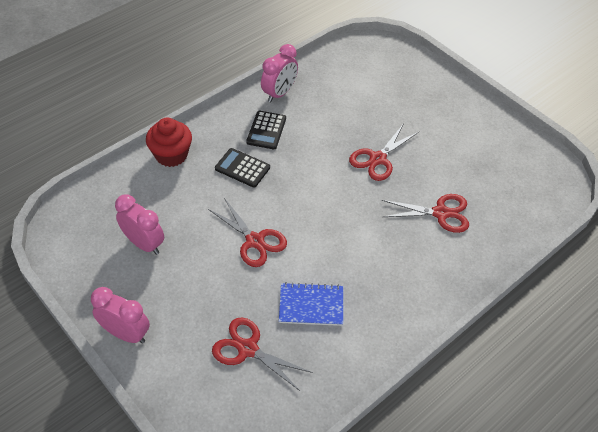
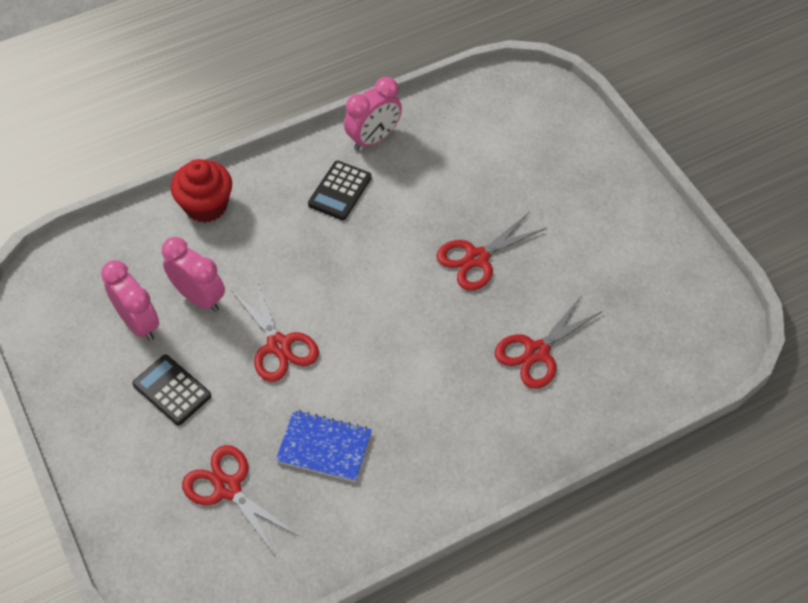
camera: 15 degrees right, 5 degrees up
pink clock [91,287,150,344] -> pink clock moved to [162,237,225,312]
black calculator [215,148,270,188] -> black calculator moved to [132,354,211,425]
red scissors [382,194,469,233] -> red scissors turned 120 degrees clockwise [495,295,603,389]

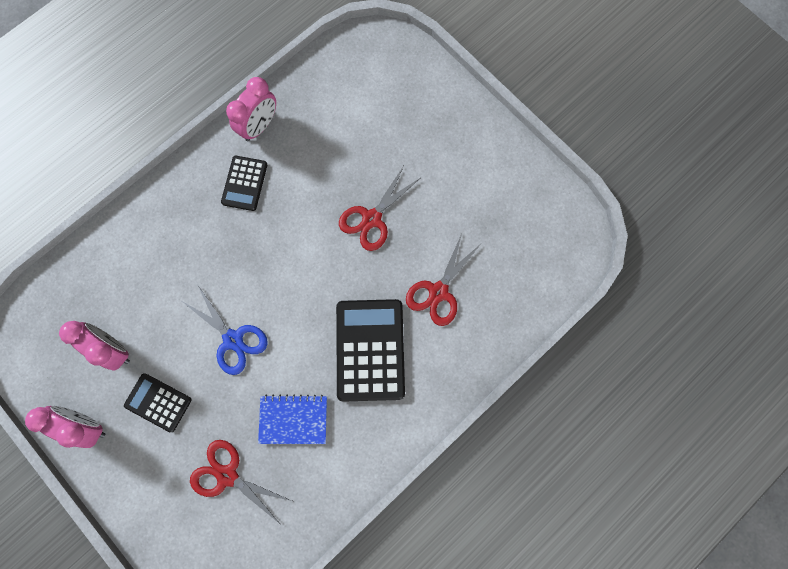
camera: 15 degrees left, 20 degrees up
pink clock [162,237,225,312] -> pink clock moved to [25,406,105,448]
red cupcake [171,159,232,223] -> none
red scissors [231,280,319,382] -> blue scissors [182,286,268,375]
none -> black calculator [336,299,405,402]

